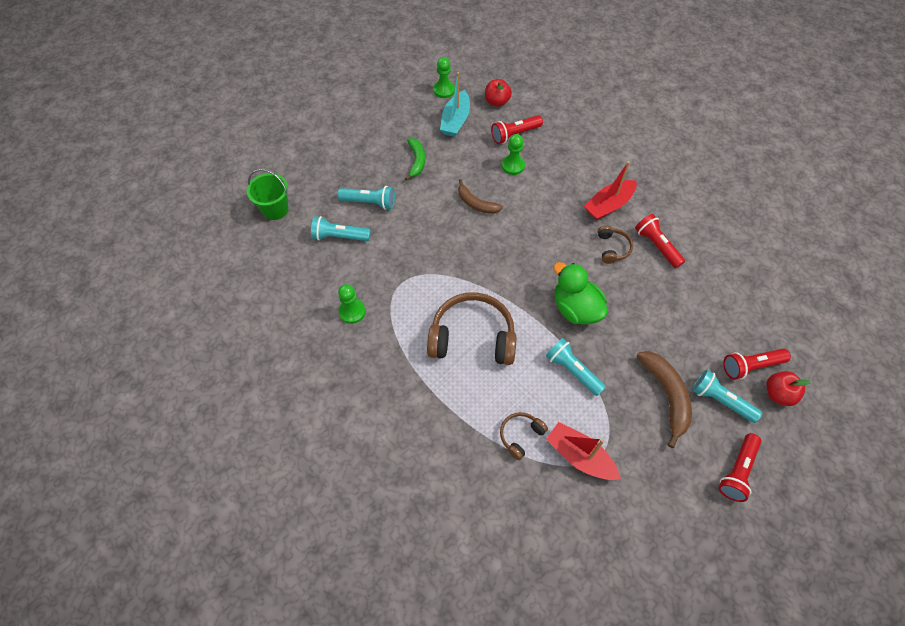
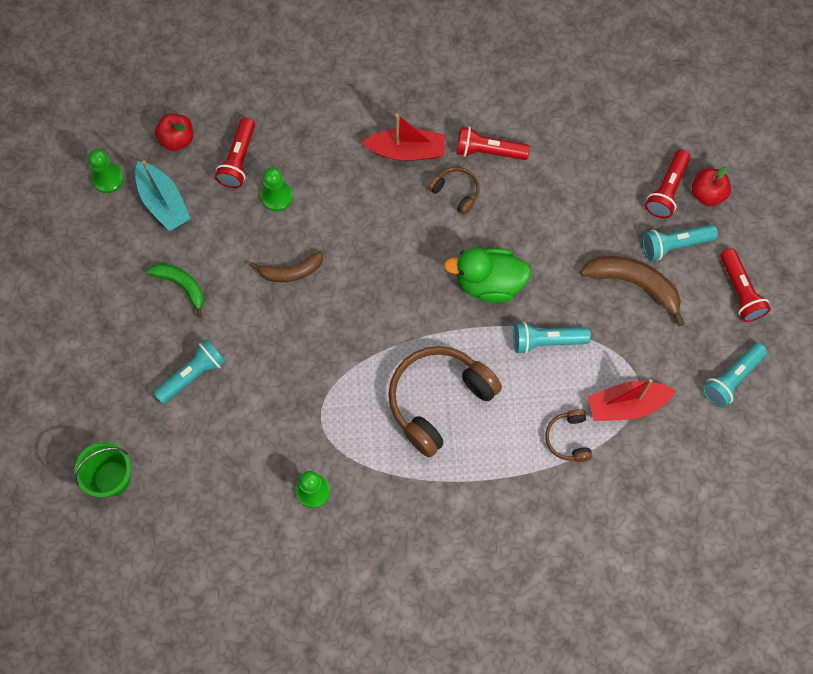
camera: 50 degrees left, 10 degrees up
turquoise flashlight [311,216,371,241] -> turquoise flashlight moved to [702,343,767,408]
red boat [584,161,637,220] -> red boat turned 90 degrees counterclockwise [362,114,445,161]

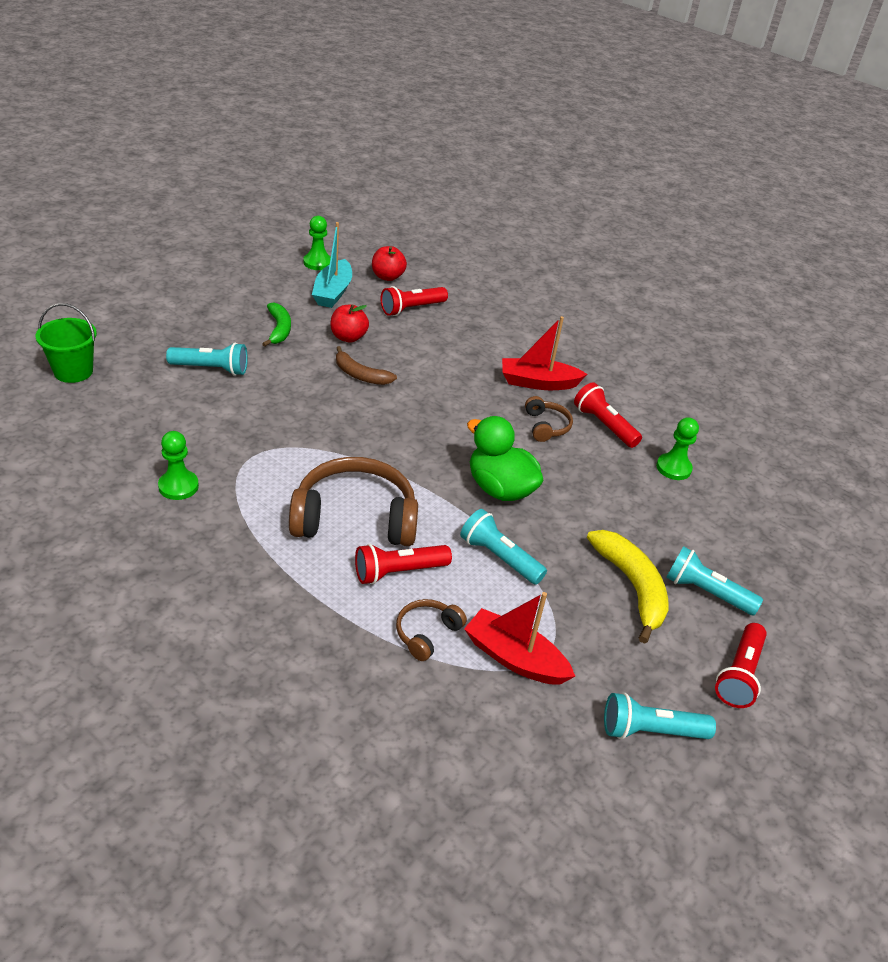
camera: 40 degrees right, 30 degrees down
green pawn [261,167,293,211] -> green pawn moved to [656,417,699,480]
red boat [362,114,445,161] -> red boat turned 135 degrees clockwise [502,316,587,390]
brown banana [580,256,685,326] -> yellow banana [587,530,669,644]
red flashlight [645,150,691,218] -> red flashlight moved to [355,544,452,584]
red apple [692,166,731,206] -> red apple moved to [330,304,369,342]

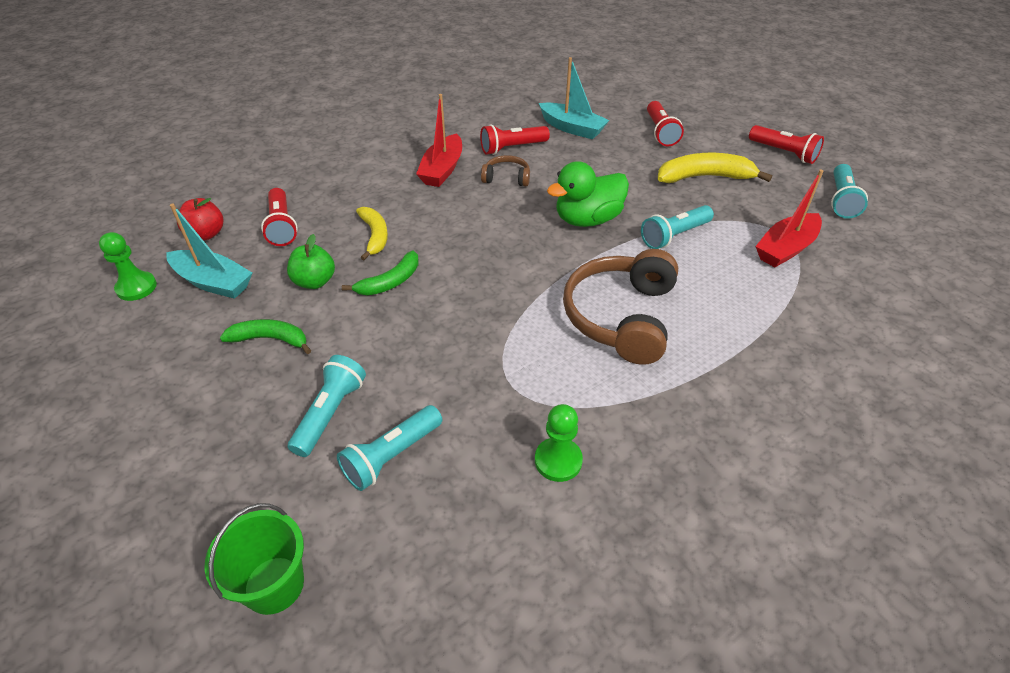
camera: 70 degrees left, 5 degrees up
red apple [330,304,369,342] -> green apple [287,234,335,289]
brown banana [336,346,397,385] -> green banana [342,251,419,295]
red flashlight [355,544,452,584] -> red flashlight moved to [647,101,684,146]
brown headphones [396,599,467,661] -> none
green pawn [656,417,699,480] -> turquoise boat [539,57,609,139]
turquoise flashlight [666,546,763,615] -> turquoise flashlight moved to [337,405,442,491]
none -> yellow banana [356,207,388,260]

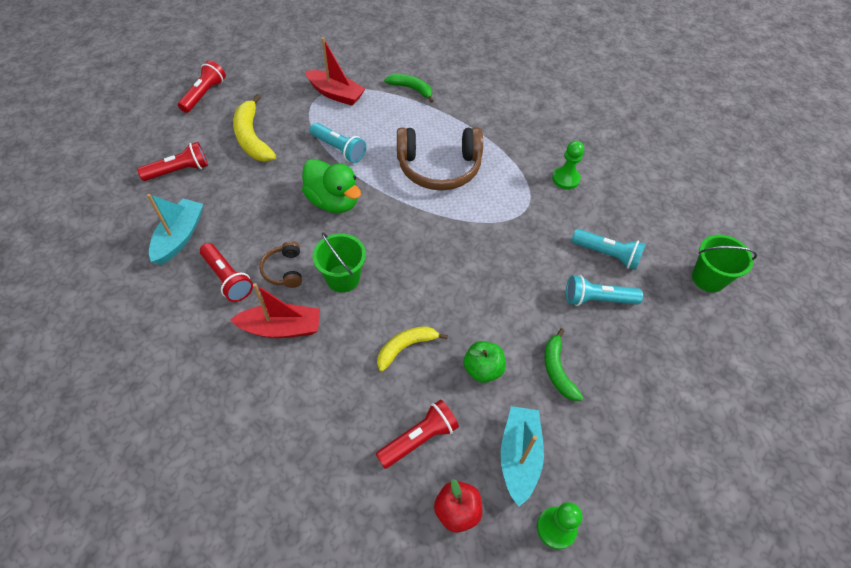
camera: 110 degrees left, 10 degrees up
green banana [342,251,419,295] -> green banana moved to [384,74,433,103]
turquoise flashlight [831,164,868,219] -> none
none -> green bucket [313,233,366,293]

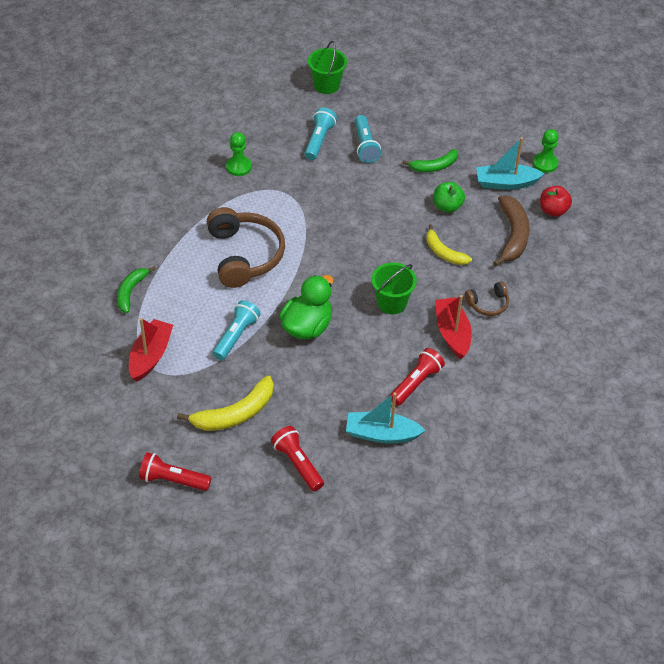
camera: 100 degrees left, 5 degrees down
brown headphones [259,241,302,288] -> brown headphones moved to [465,281,509,316]
red flashlight [376,399,459,469] -> brown banana [493,196,530,266]

